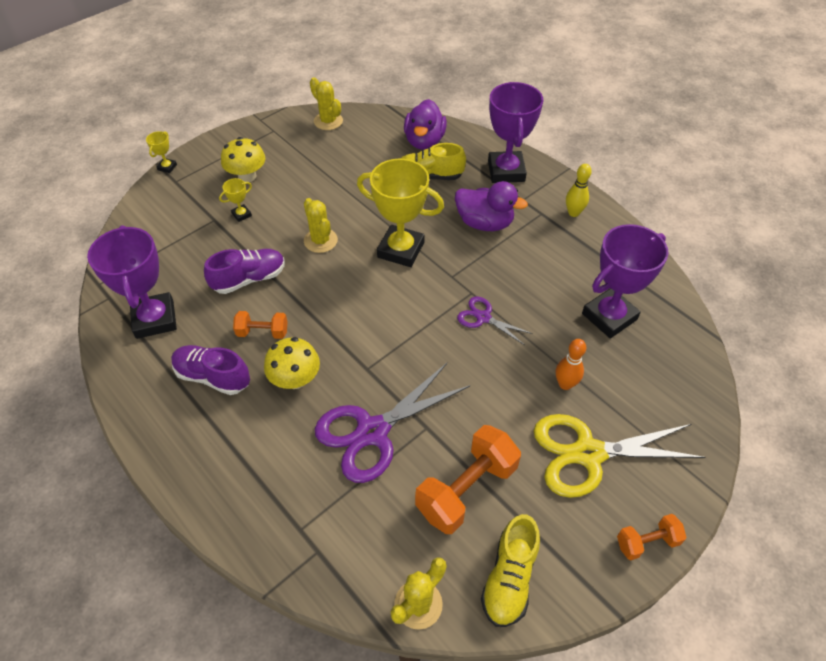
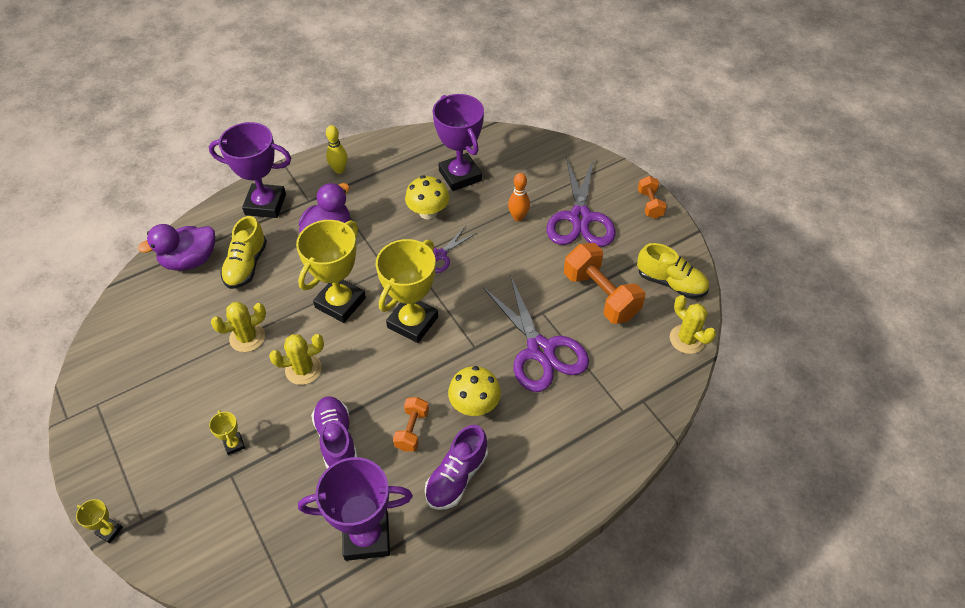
camera: 80 degrees left, 0 degrees up
yellow mushroom [221,137,265,182] -> yellow mushroom moved to [405,176,449,219]
yellow cactus [310,77,343,130] -> yellow cactus moved to [211,302,266,352]
purple duck [404,99,447,150] -> purple duck turned 135 degrees clockwise [138,224,215,271]
yellow scissors [534,414,706,498] -> purple scissors [547,157,616,247]
none -> yellow trophy [376,239,438,343]

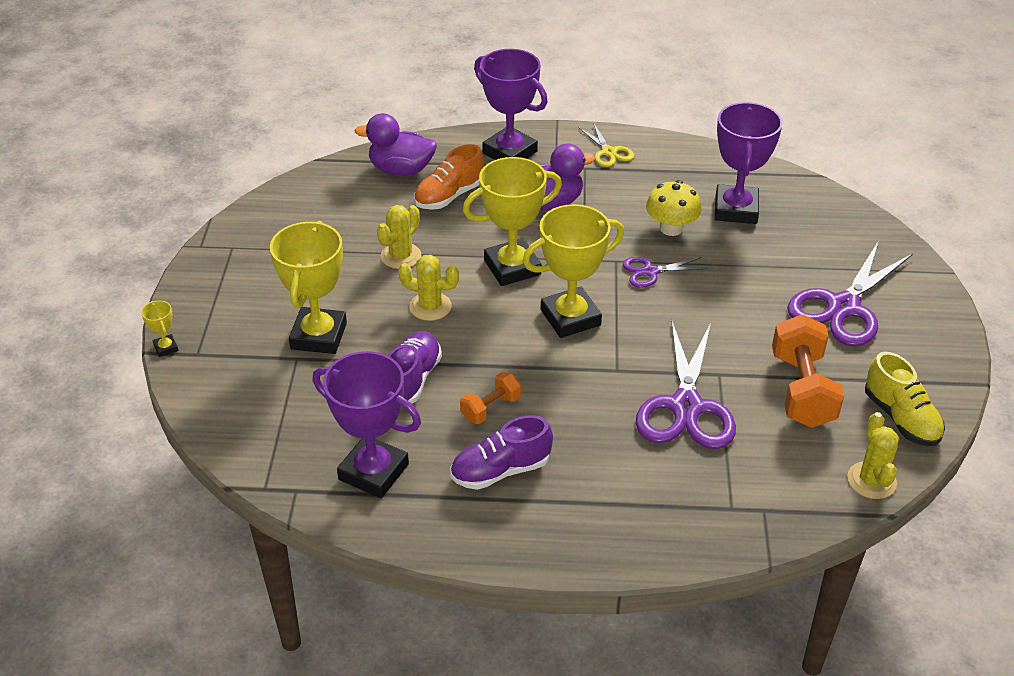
camera: 35 degrees right, 10 degrees down
yellow trophy [209,410,245,455] -> yellow trophy [270,221,347,354], size x2.36
yellow cactus [211,302,266,352] -> yellow cactus turned 60 degrees counterclockwise [377,205,421,269]
yellow shoe [220,216,267,289] -> orange shoe [414,144,484,210]
yellow bowling pin [326,125,348,174] -> yellow scissors [578,122,634,167]
yellow mushroom [448,366,501,416] -> none
orange bowling pin [508,173,530,221] -> none
orange dumbbell [638,176,667,219] -> none

